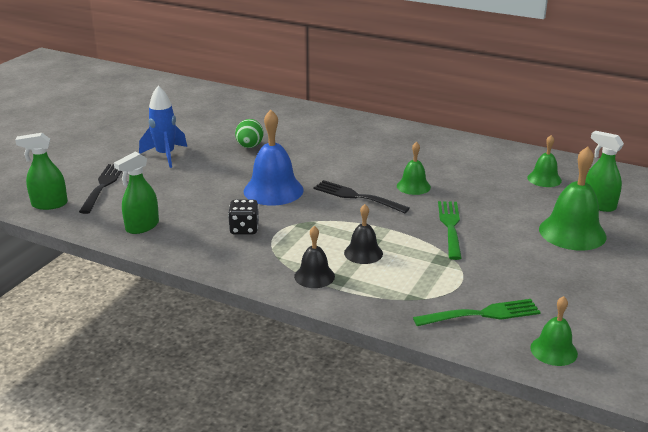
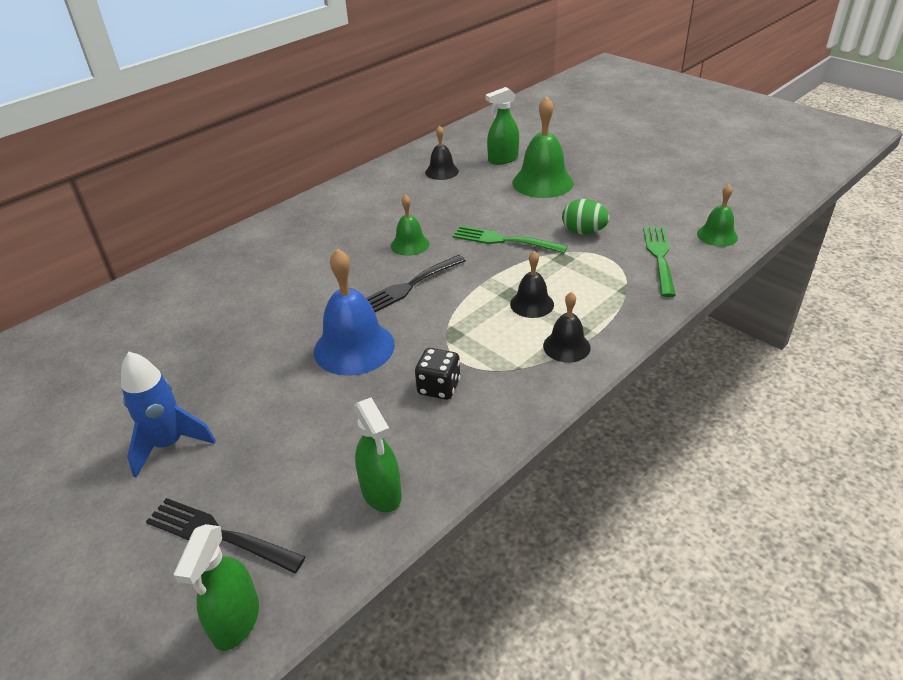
camera: 70 degrees left, 10 degrees up
green egg [235,119,264,148] -> green egg moved to [562,199,610,235]
green bell [527,135,562,187] -> black bell [425,125,459,180]

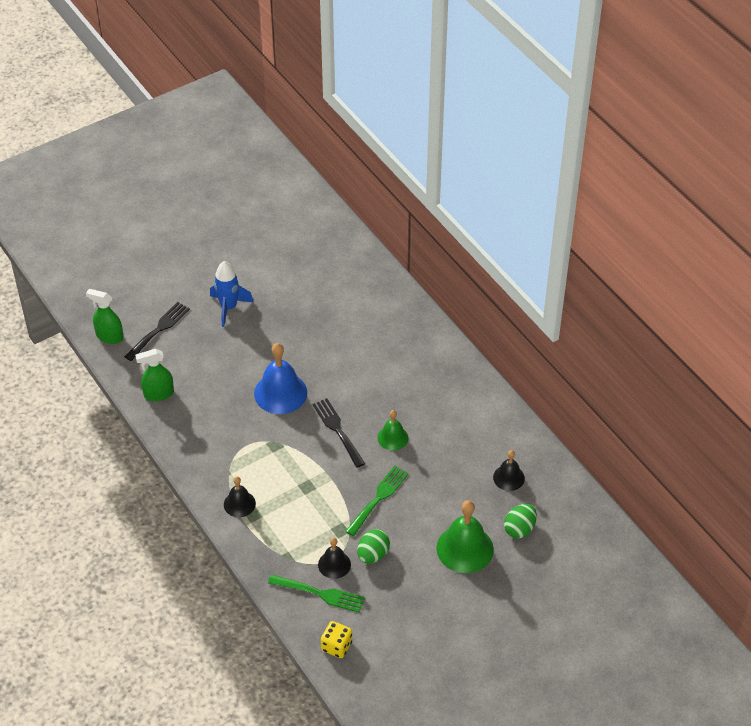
camera: 100 degrees right, 10 degrees up
black dice [415,348,460,400] -> none
green spray bottle [486,87,519,165] -> green egg [504,504,537,538]
black bell [510,251,554,318] -> black bell moved to [318,538,351,579]
green bell [697,184,738,247] -> yellow dice [321,621,352,658]

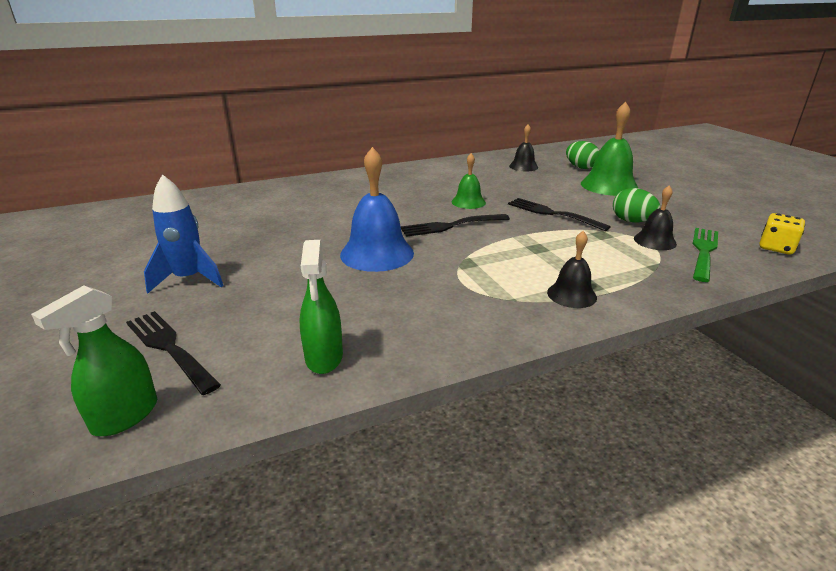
camera: 80 degrees left, 20 degrees down
green fork [345,466,409,536] -> black fork [508,198,611,231]

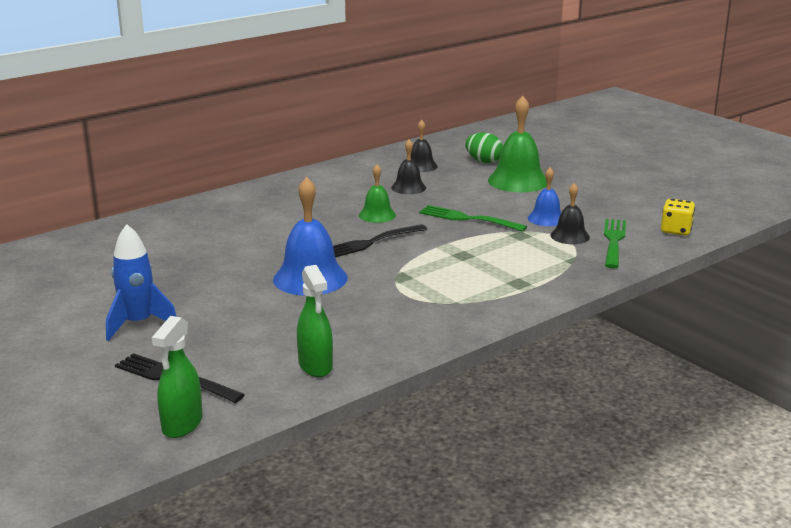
camera: 15 degrees left, 5 degrees down
black fork [508,198,611,231] -> green fork [419,205,527,232]
black bell [547,231,597,308] -> black bell moved to [391,140,426,194]
green egg [613,188,660,222] -> blue bell [528,168,561,226]

